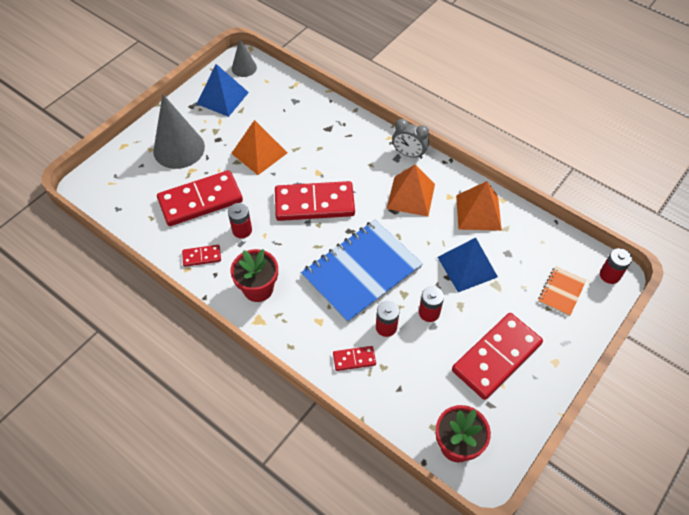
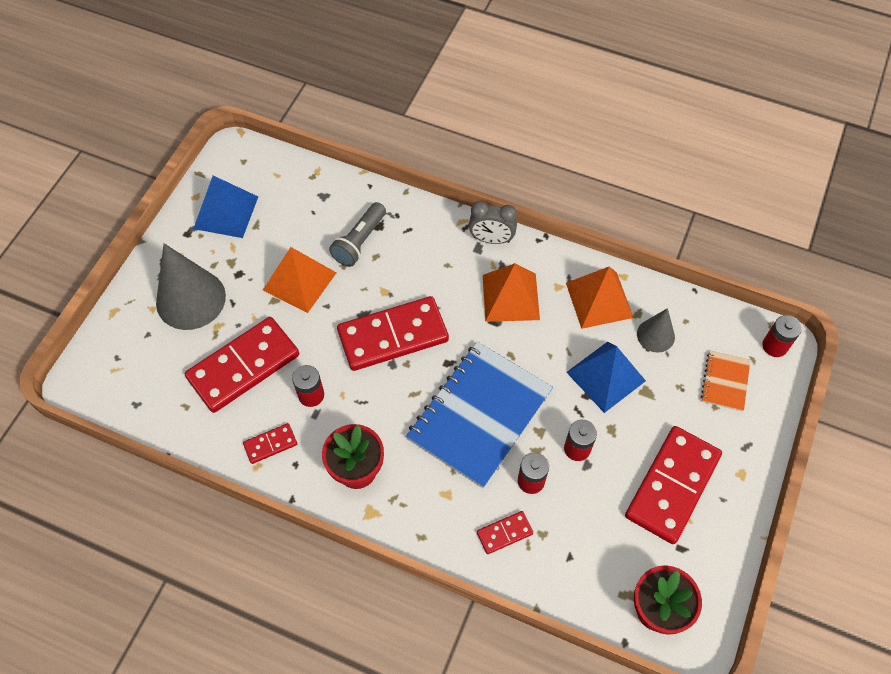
camera: 15 degrees left, 5 degrees up
grey cone [232,39,257,77] -> grey cone moved to [637,308,675,352]
none -> grey flashlight [329,202,386,267]

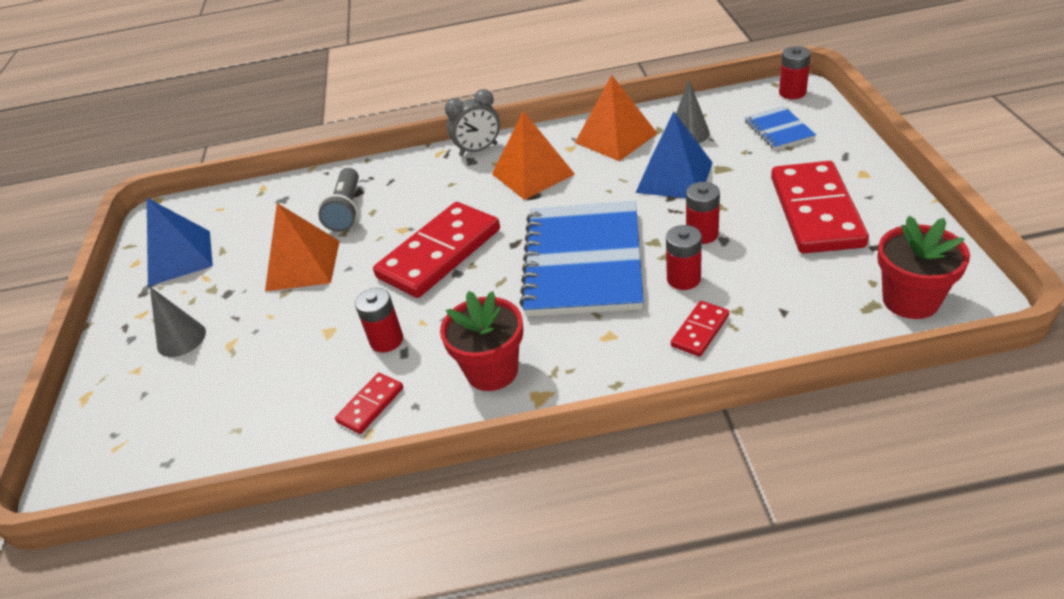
camera: 25 degrees left, 20 degrees down
grey cone [156,243,226,330] -> grey cone [150,287,206,357], size x0.54
red domino [185,317,299,413] -> none
orange notebook [701,351,750,411] -> blue notebook [745,106,816,150]

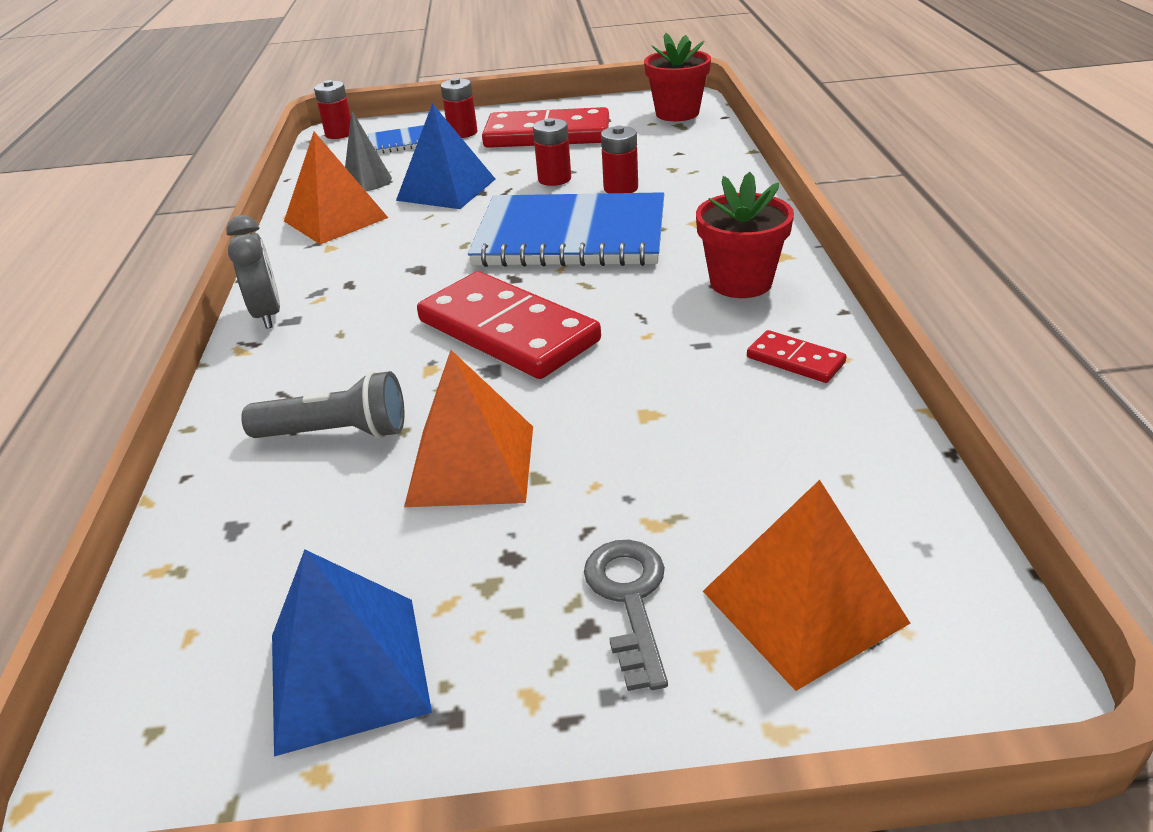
camera: 90 degrees left, 5 degrees down
grey cone [150,287,206,357] -> grey key [584,540,668,691]
red battery [355,288,403,352] -> red battery moved to [441,78,477,138]
orange pyramid [492,111,575,200] -> orange pyramid moved to [703,480,910,691]
red domino [671,301,729,357] -> none

